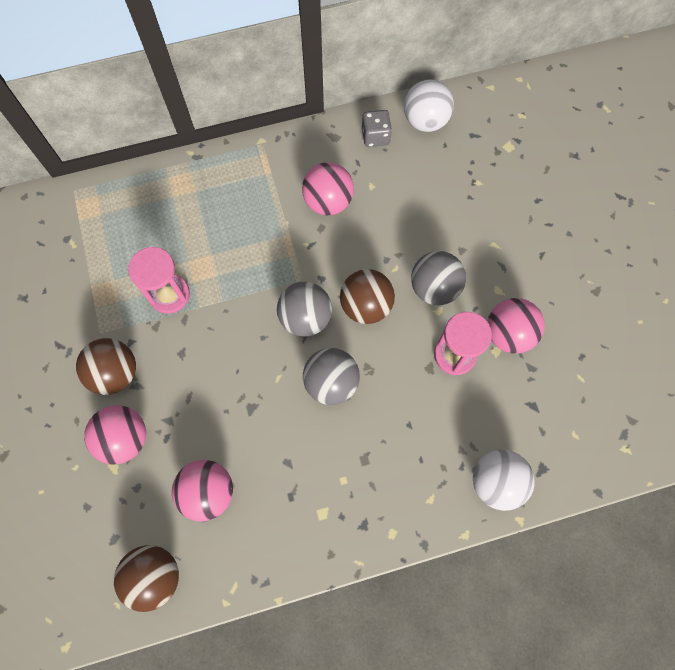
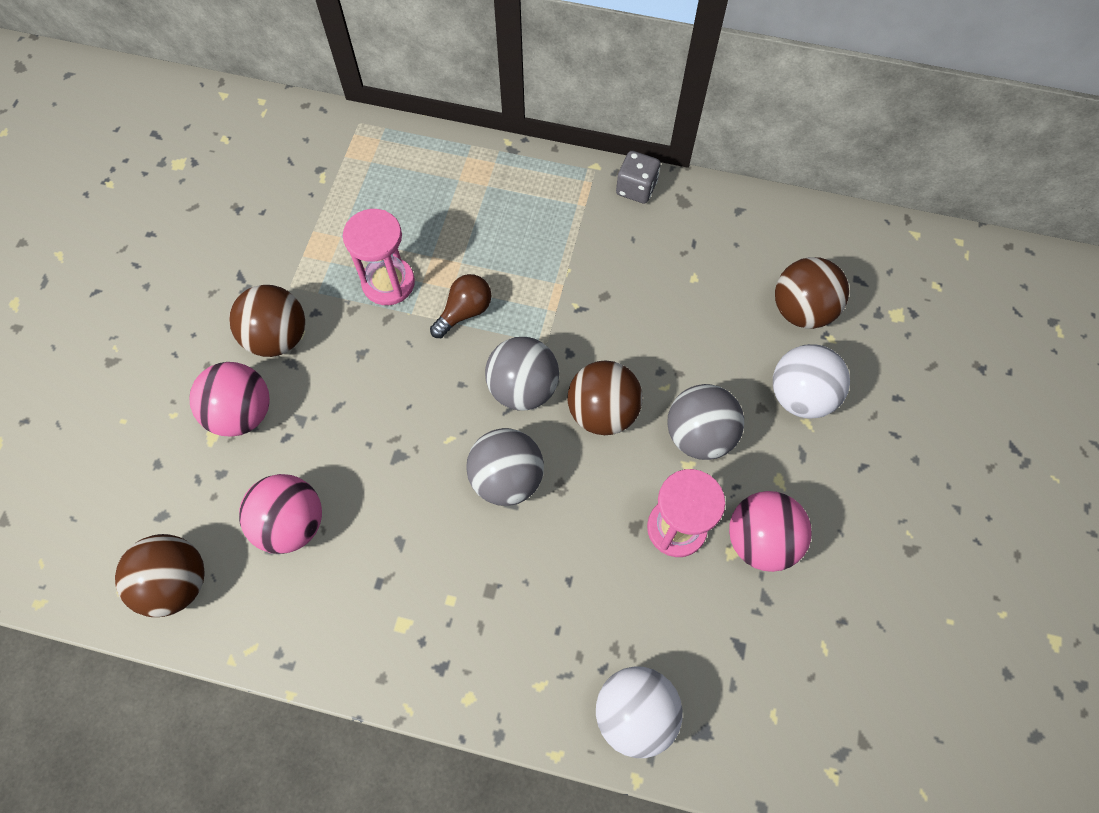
camera: 30 degrees right, 5 degrees down
pink ball [302,162,354,215] -> none
grey dice [362,110,392,147] -> grey dice moved to [616,151,661,204]
white ball [404,79,454,132] -> white ball moved to [773,344,850,419]
none -> brown light bulb [430,274,491,338]
none -> brown ball [775,257,849,329]

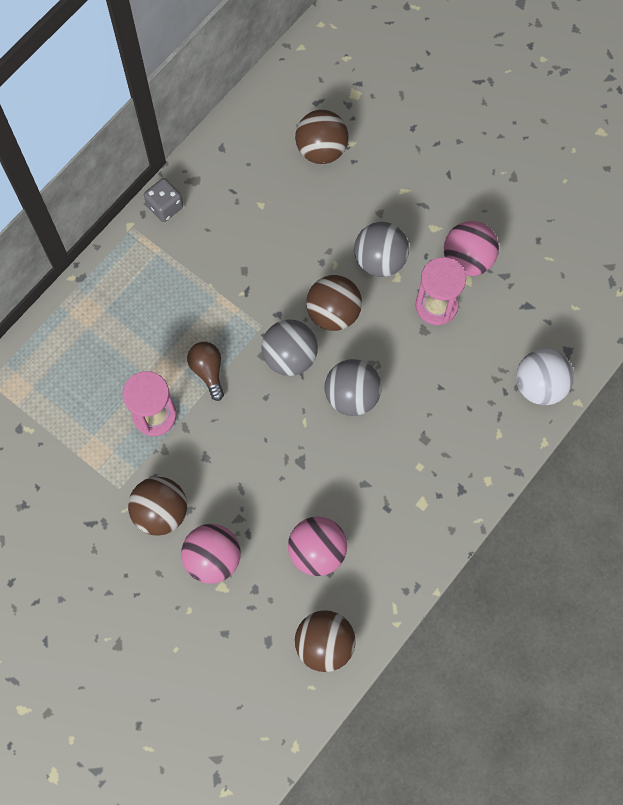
camera: 65 degrees left, 5 degrees up
white ball [773,344,850,419] -> none

